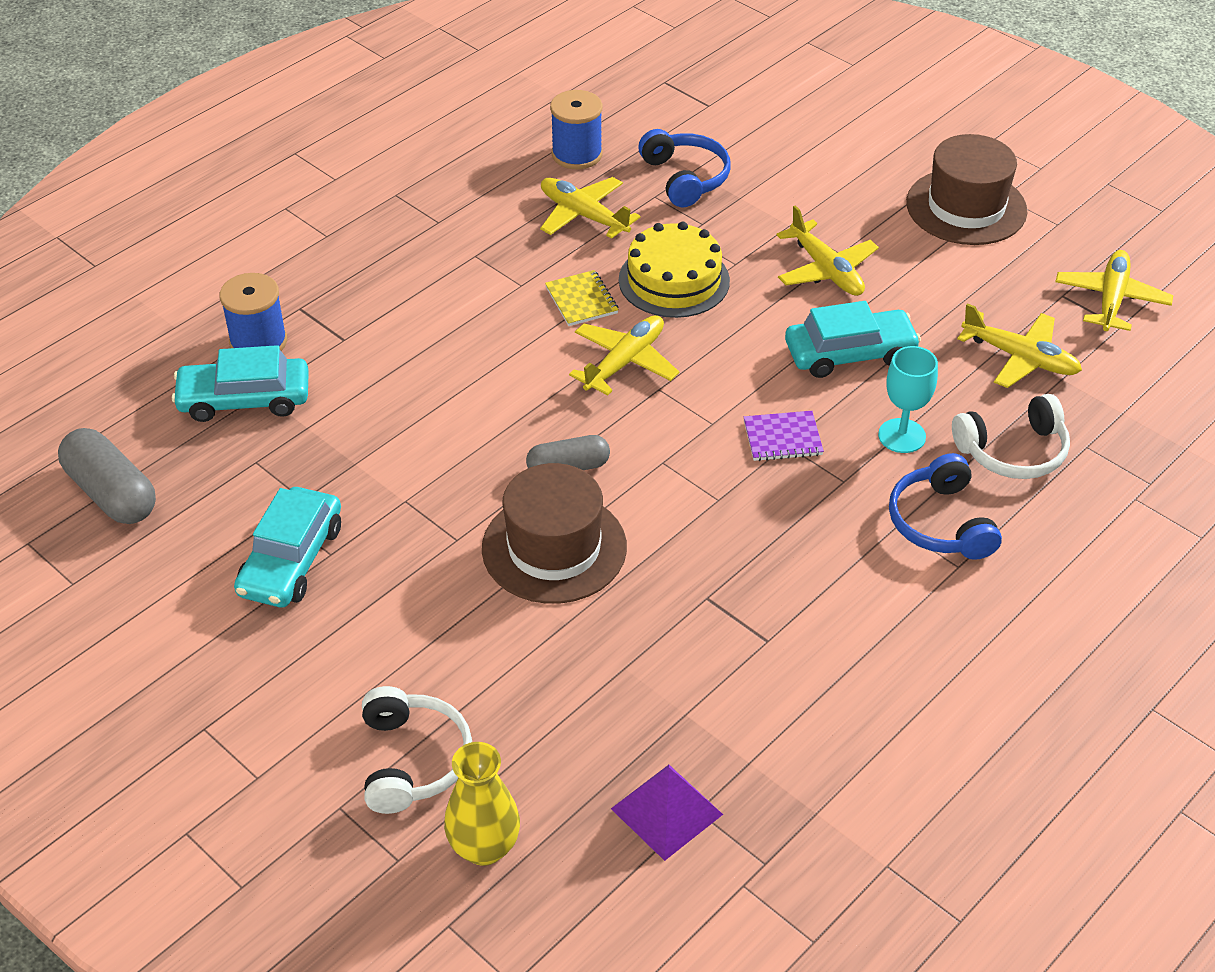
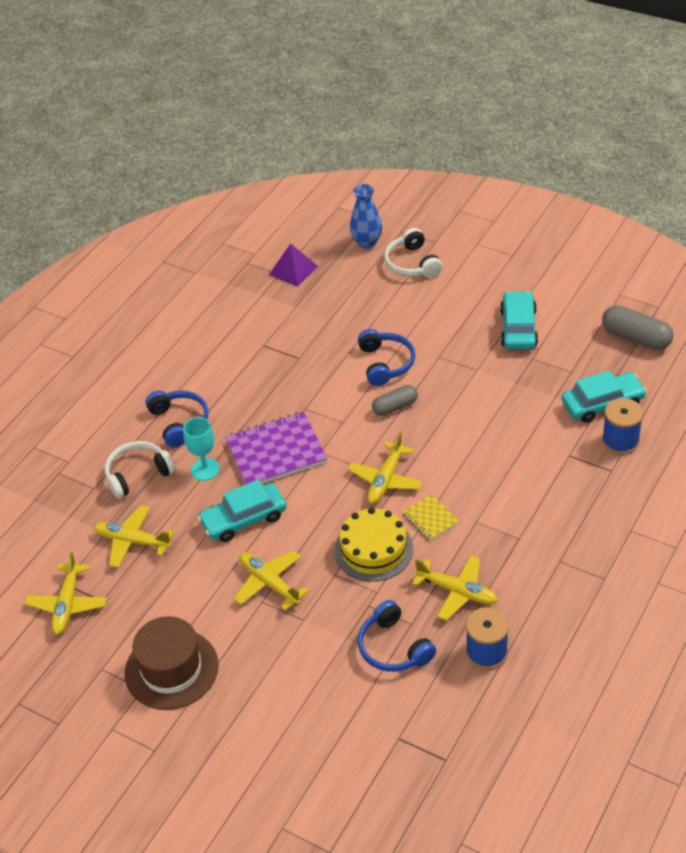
camera: 170 degrees right, 0 degrees up
yellow vase [444,742,520,866] -> blue vase [350,184,382,248]
brown hat [482,463,627,604] -> blue headphones [358,329,415,386]
purple notebook [744,411,824,461] -> purple notebook [225,412,327,484], size x1.98

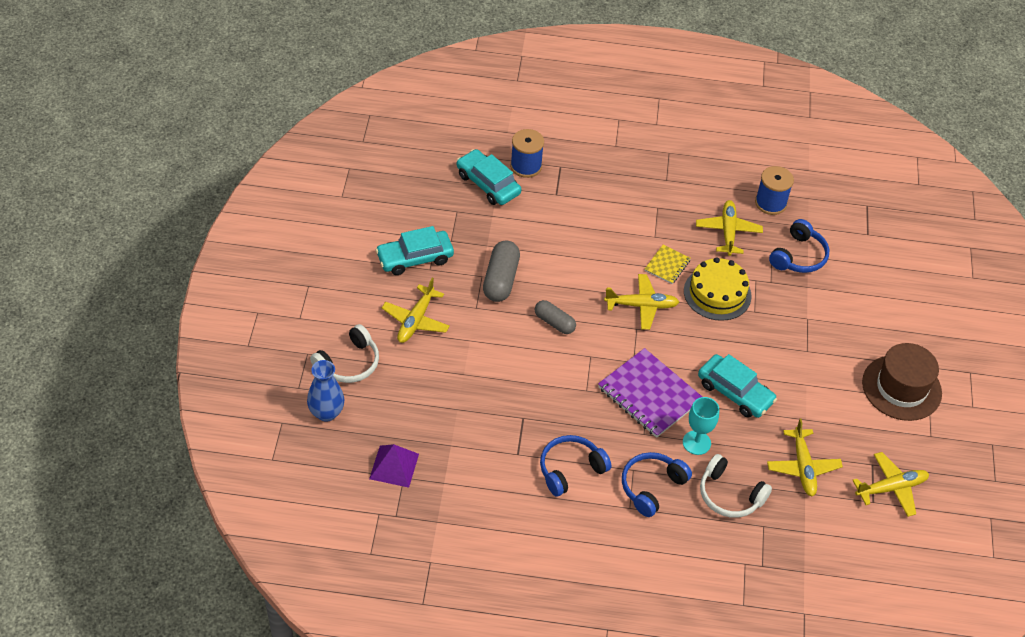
camera: 120 degrees left, 5 degrees up
yellow plane [234,551,309,610] -> yellow plane moved to [382,278,450,343]
blue headphones [358,329,415,386] -> blue headphones moved to [540,435,611,496]
grey capsule [602,305,673,350] -> grey capsule moved to [483,241,520,302]

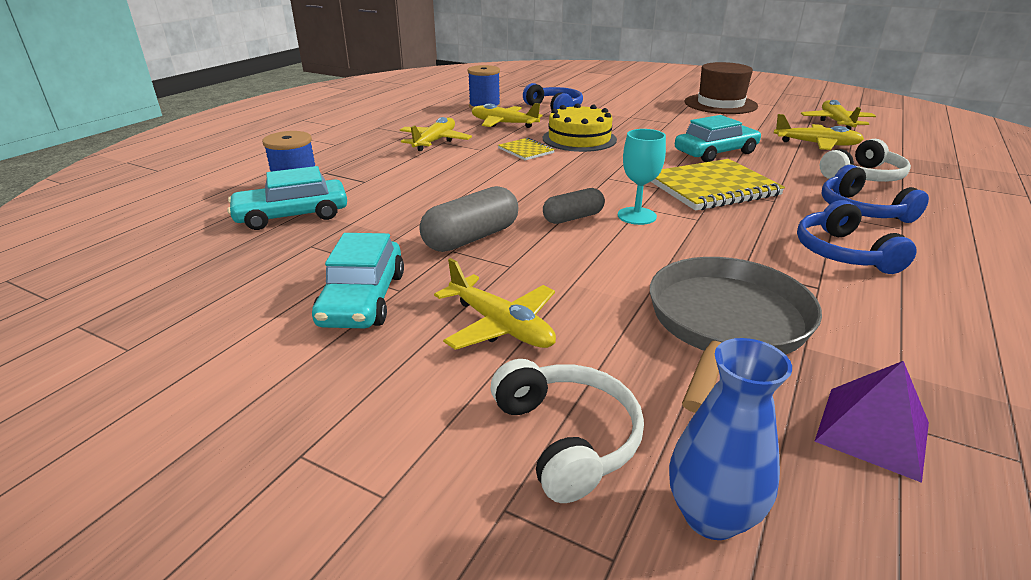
camera: 65 degrees left, 20 degrees down
grey capsule [483,241,520,302] -> grey capsule turned 75 degrees counterclockwise [419,186,519,252]
purple notebook [598,348,702,438] -> yellow notebook [651,159,785,211]
yellow plane [604,274,679,330] -> yellow plane moved to [400,117,472,151]
turquoise goblet [683,397,719,455] -> turquoise goblet moved to [618,129,666,225]
none -> grey pan [650,257,822,413]

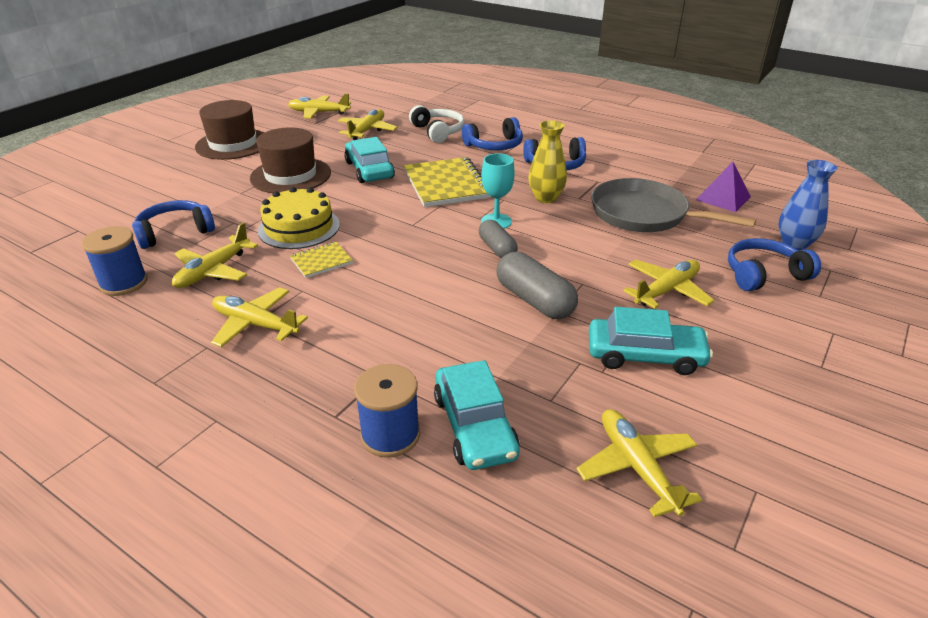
camera: 85 degrees left, 5 degrees up
white headphones [491,359,644,503] -> blue headphones [728,238,821,291]
none -> brown hat [250,127,331,193]
none -> yellow vase [528,120,567,203]
none -> yellow plane [576,409,702,517]

